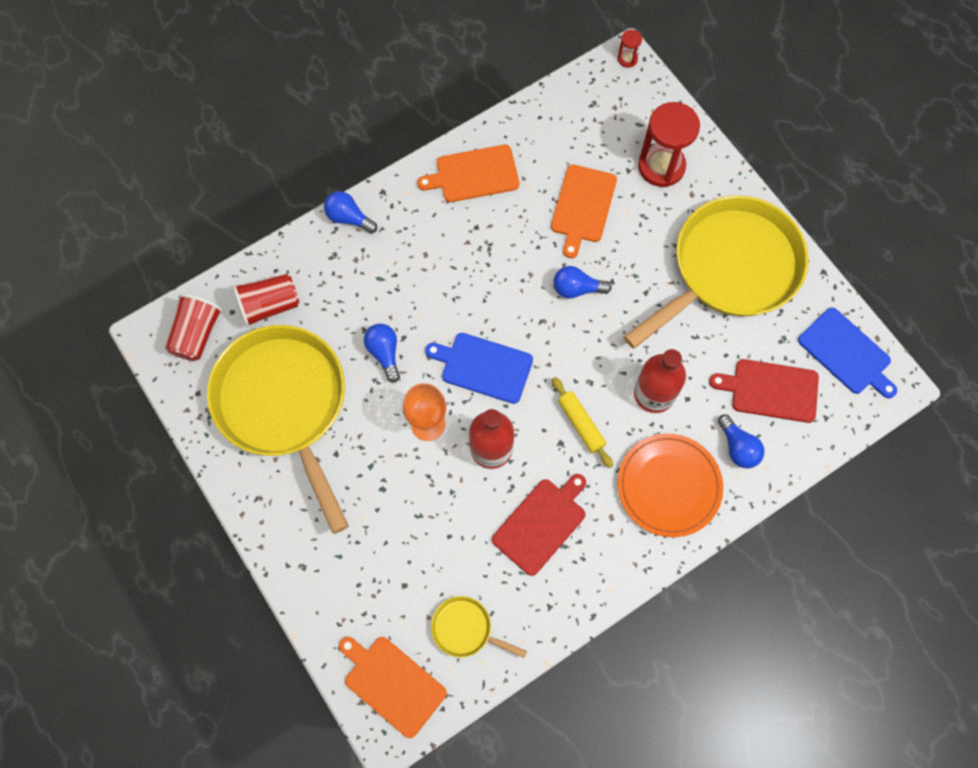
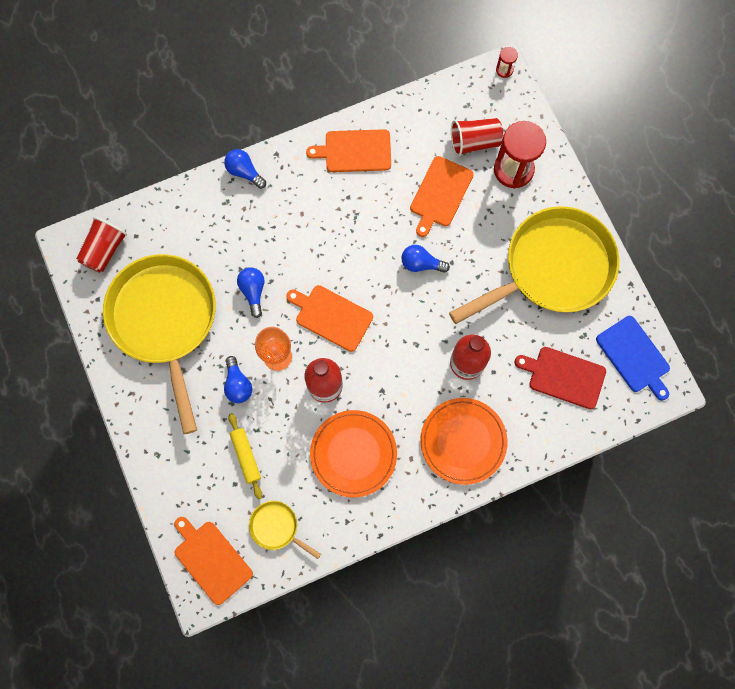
camera: 10 degrees right, 5 degrees up
red cup [233,274,299,327] -> red cup moved to [451,118,503,156]
blue cutting board [425,333,533,404] -> orange cutting board [286,285,373,352]
red cutting board [492,474,586,576] -> orange plate [310,410,397,497]
yellow rolling pin [552,377,613,468] -> yellow rolling pin moved to [228,413,262,499]
blue light bulb [718,414,764,468] -> blue light bulb moved to [224,356,252,403]

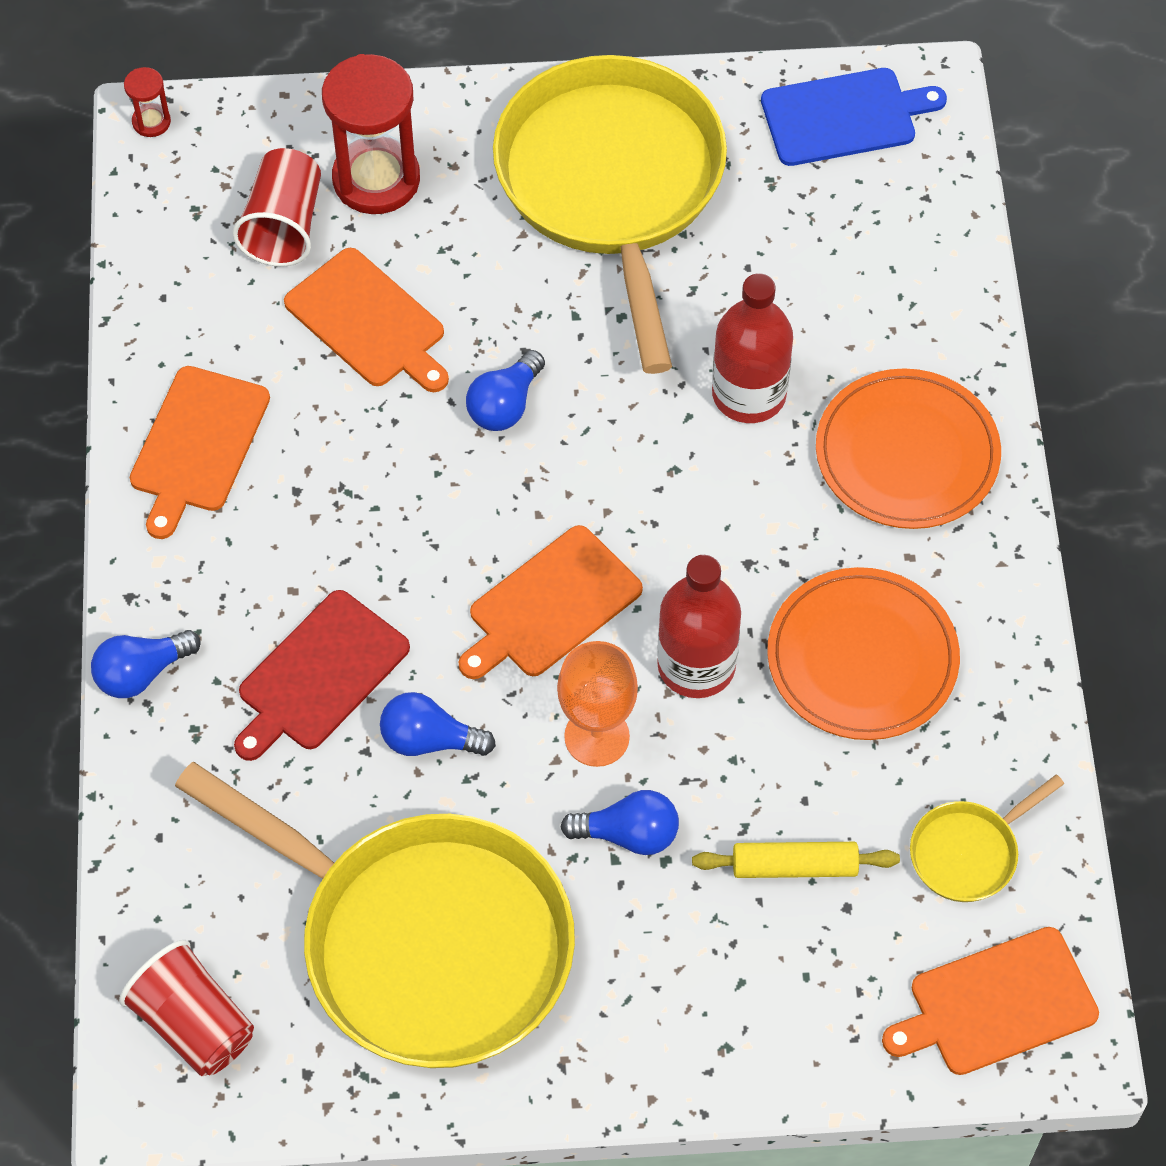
camera: 70 degrees left, 15 degrees down
yellow pan [103,254,216,434] -> yellow pan turned 150 degrees counterclockwise [175,762,575,1068]
red cutting board [514,347,606,409] -> red cutting board moved to [234,590,410,761]

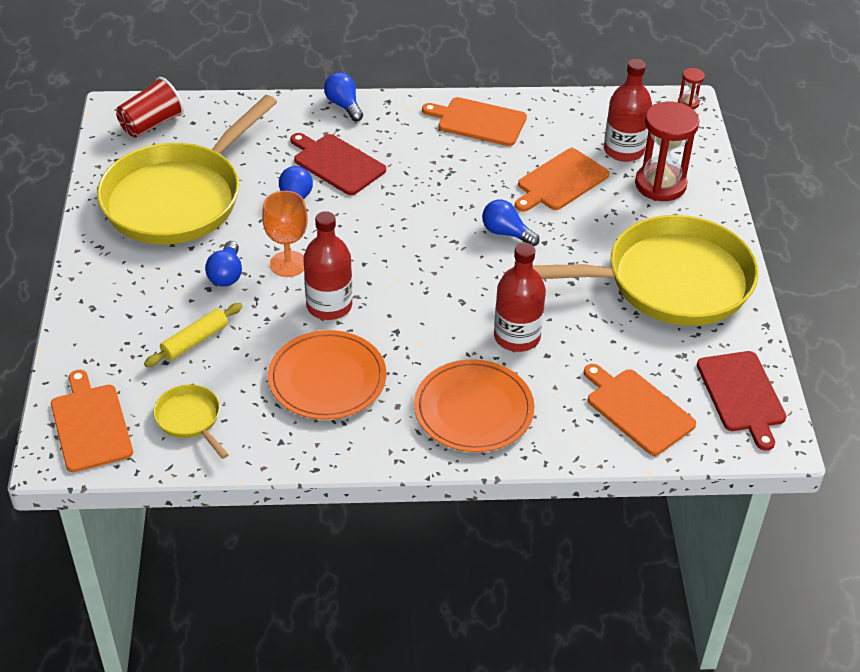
camera: 90 degrees right, 15 degrees down
red cup [233,148,321,267] -> red bottle [604,59,652,162]
orange cutting board [459,525,643,679] -> orange cutting board moved to [584,364,696,456]
yellow rolling pin [692,842,900,878] -> yellow rolling pin turned 45 degrees clockwise [144,303,242,367]
blue cutting board [761,68,947,166] -> red cutting board [697,351,787,451]

